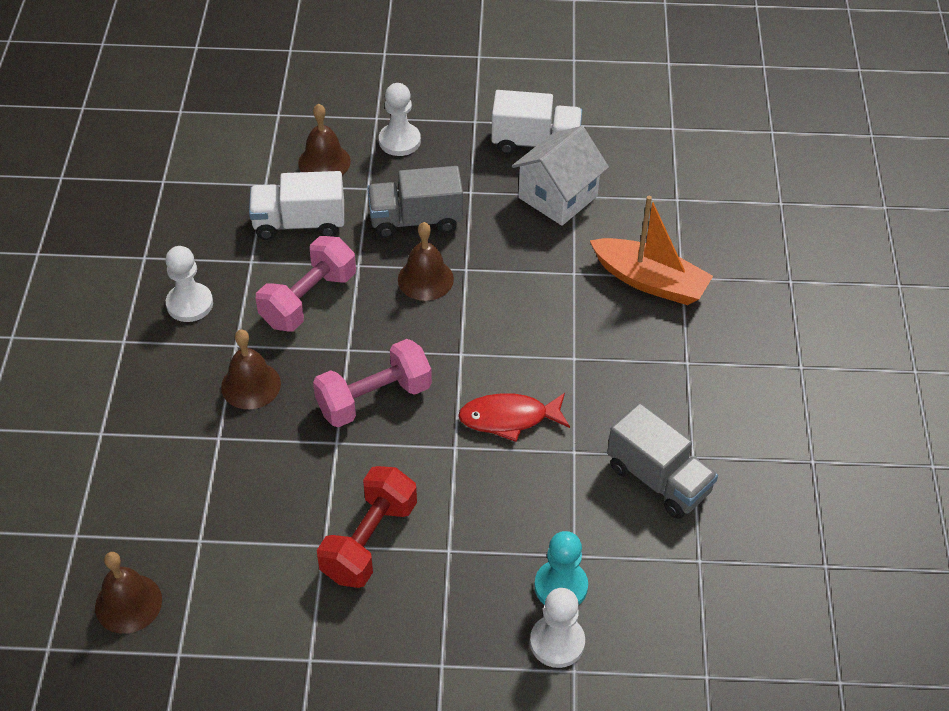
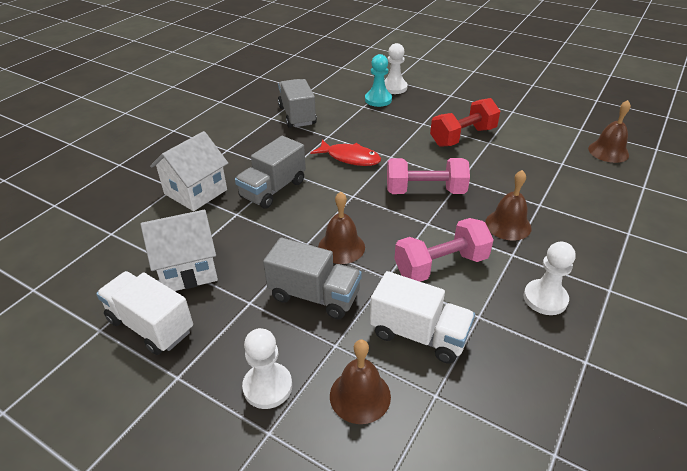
camera: 150 degrees left, 10 degrees down
orange boat [590,196,713,305] -> white house [150,131,228,211]
none -> grey truck [235,136,306,209]

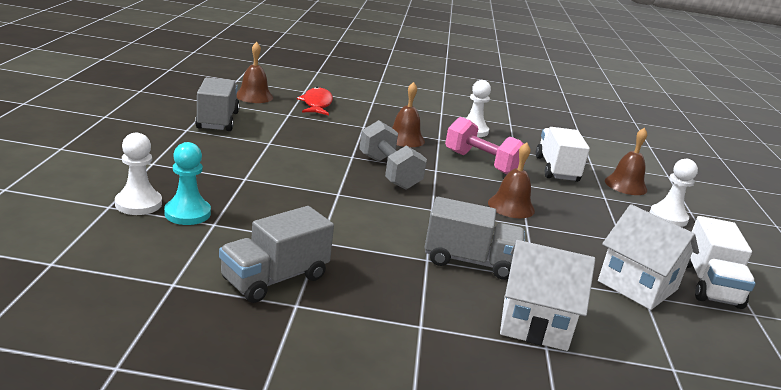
camera: 120 degrees left, 15 degrees down
grey truck [263,237,362,319] -> grey truck moved to [195,77,240,131]
red fish [310,139,381,166] -> red fish moved to [297,87,333,115]
pink dumbbell [387,158,470,194] -> grey dumbbell [359,120,427,190]
red dumbbell [430,98,500,147] -> none

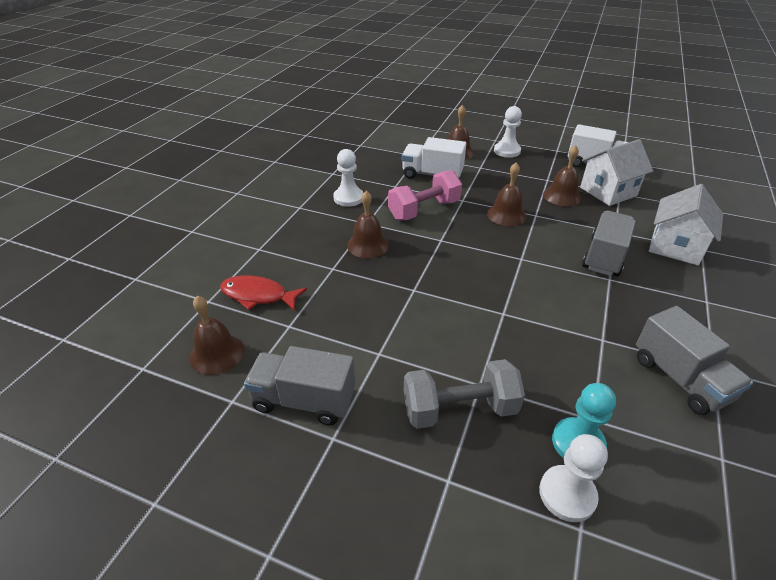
camera: 70 degrees left, 15 degrees up
grey dumbbell [359,120,427,190] -> grey dumbbell moved to [404,359,525,429]
none -> brown bell [543,145,581,207]

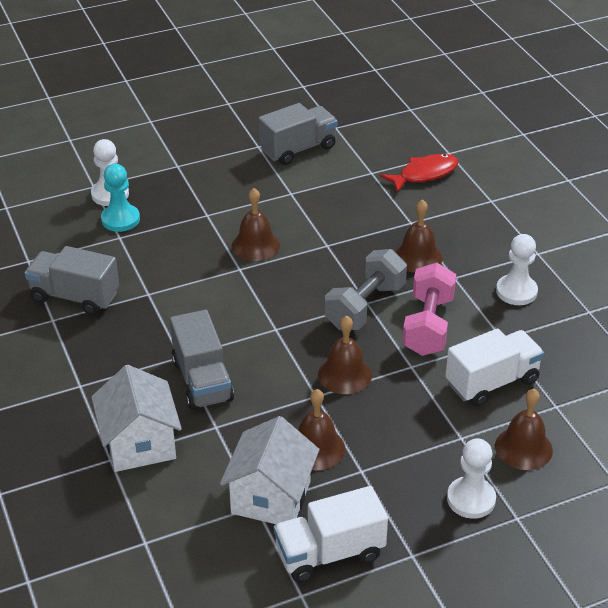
camera: 135 degrees right, 0 degrees up
brown bell [190,296,244,375] -> brown bell moved to [232,188,280,261]
grey dumbbell [404,359,525,429] -> grey dumbbell moved to [325,249,407,330]

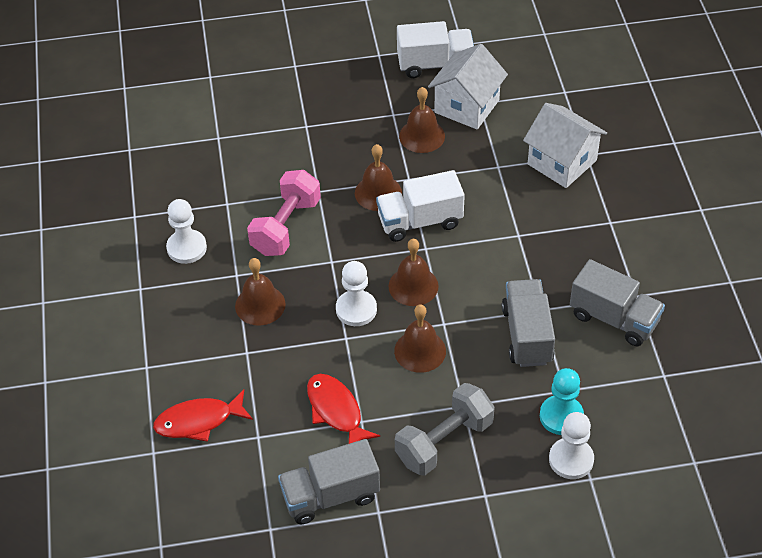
camera: 165 degrees left, 10 degrees up
white house [92,365,182,472] -> white house turned 45 degrees counterclockwise [523,103,607,188]
grey truck [170,310,234,410] -> grey truck moved to [502,279,555,367]
grey dumbbell [325,249,407,330] -> grey dumbbell moved to [395,383,495,476]
white truck [445,329,544,407] -> white truck moved to [376,170,465,242]
white pawn [447,438,496,519] -> white pawn moved to [336,261,377,326]
brown bell [495,389,553,470] -> brown bell moved to [388,239,439,306]
none -> red fish [307,374,380,444]

